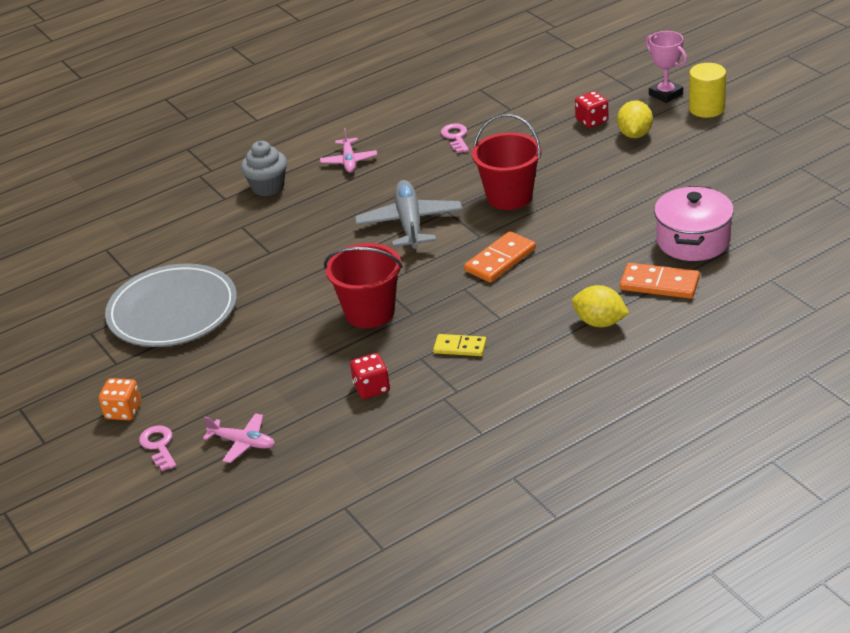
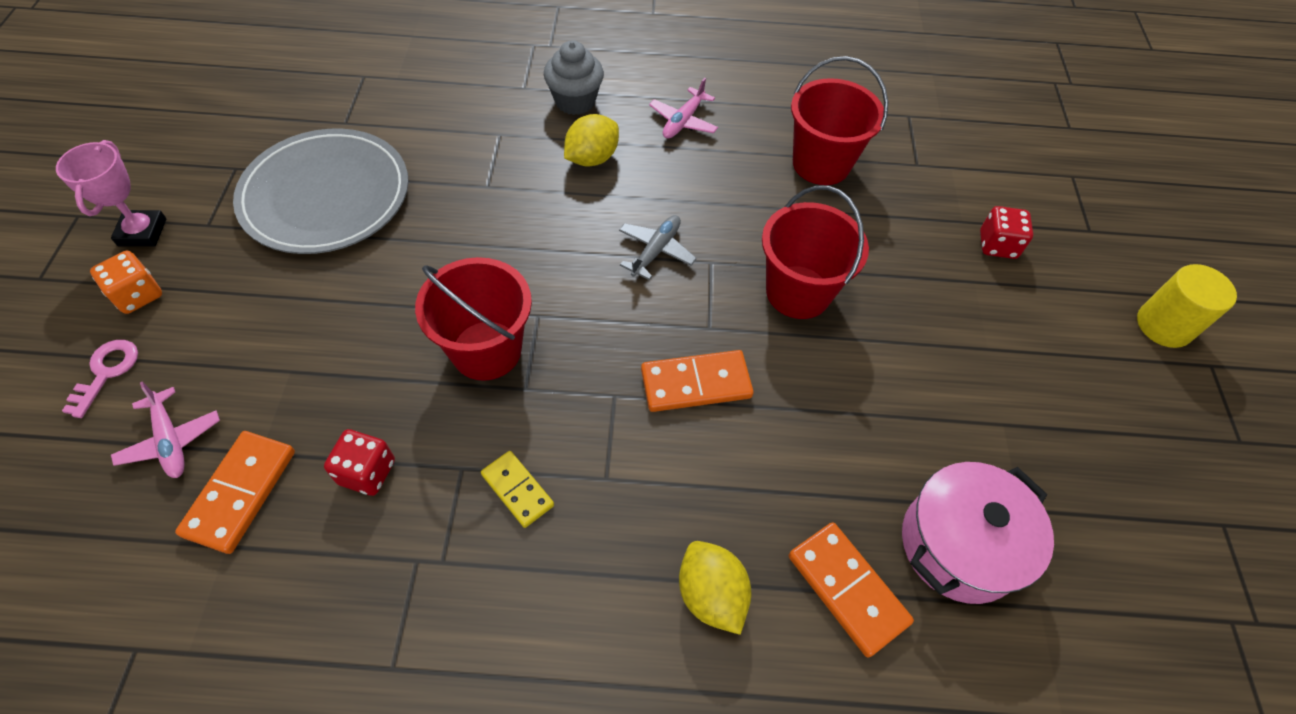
camera: 30 degrees right, 20 degrees up
grey plane [355,180,463,249] -> grey plane [619,215,697,280], size x0.57
pink key [441,123,469,153] -> red bucket [791,56,888,185]
yellow lemon [617,100,653,138] -> yellow lemon moved to [564,114,619,167]
pink trophy [646,31,687,103] -> pink trophy moved to [56,140,166,247]
none -> orange domino [175,431,295,554]

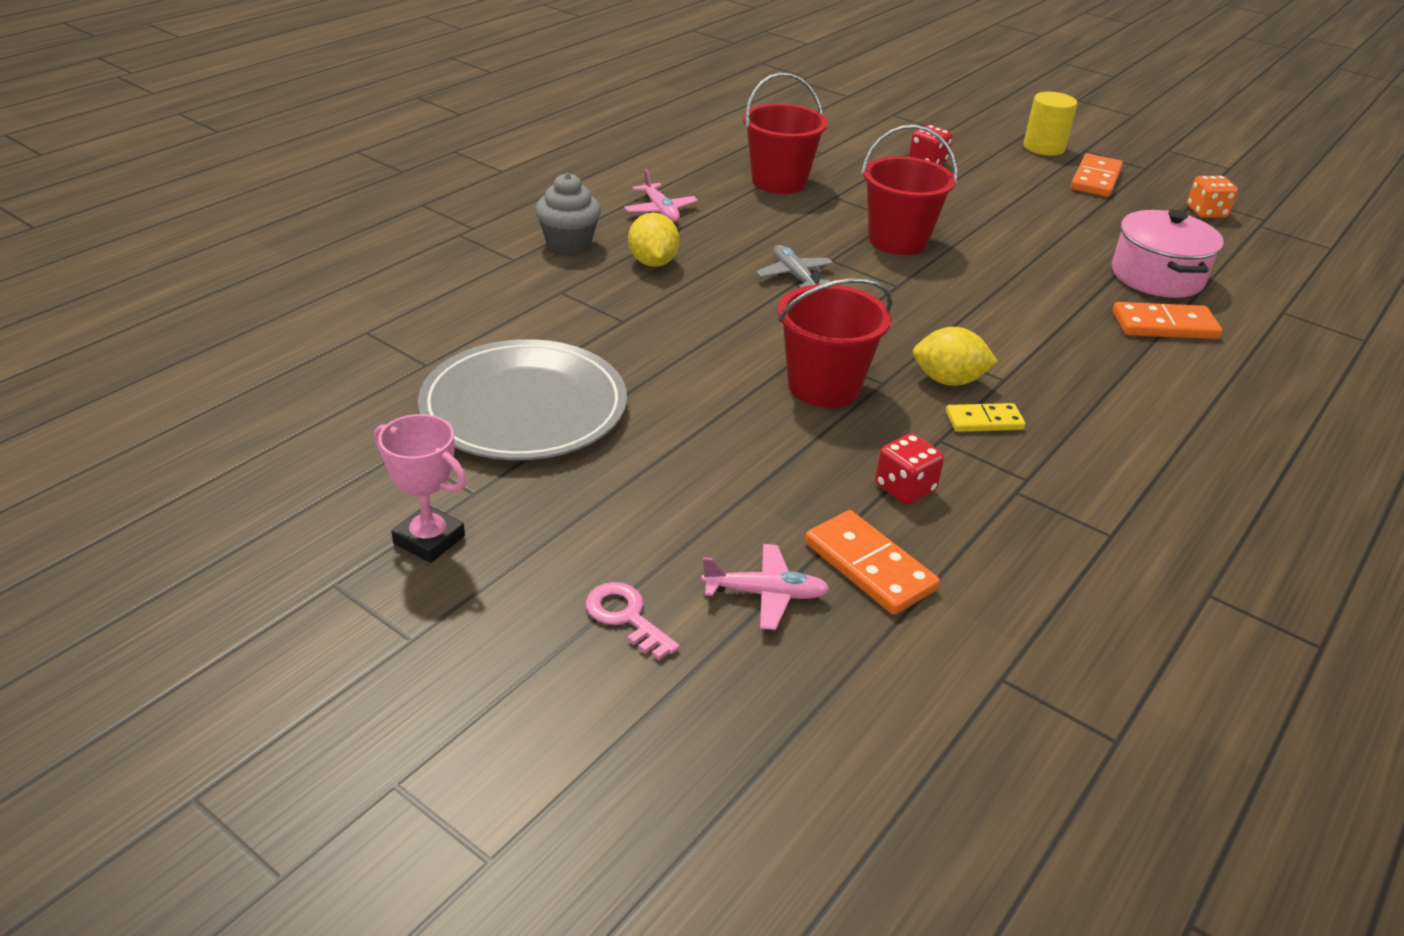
camera: 55 degrees left, 20 degrees down
orange dice [90,251,162,314] -> orange dice moved to [1187,176,1238,218]
orange domino [641,350,754,412] -> orange domino moved to [1071,153,1123,197]
yellow lemon [679,541,752,635] -> yellow lemon moved to [913,327,998,386]

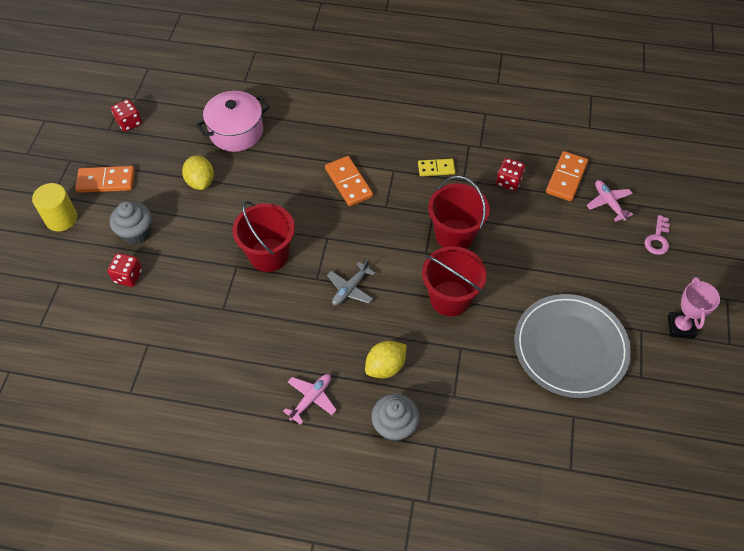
camera: 115 degrees left, 20 degrees up
red bucket [743,72,828,194] -> red bucket moved to [422,246,487,316]
yellow lemon [913,327,998,386] -> yellow lemon moved to [182,155,214,190]
yellow domino [946,403,1026,432] -> yellow domino turned 60 degrees counterclockwise [418,159,455,176]
orange domino [1113,302,1222,339] -> orange domino moved to [325,156,373,206]
orange dice [1187,176,1238,218] -> red dice [111,99,142,132]
none -> grey cupcake [110,201,152,245]

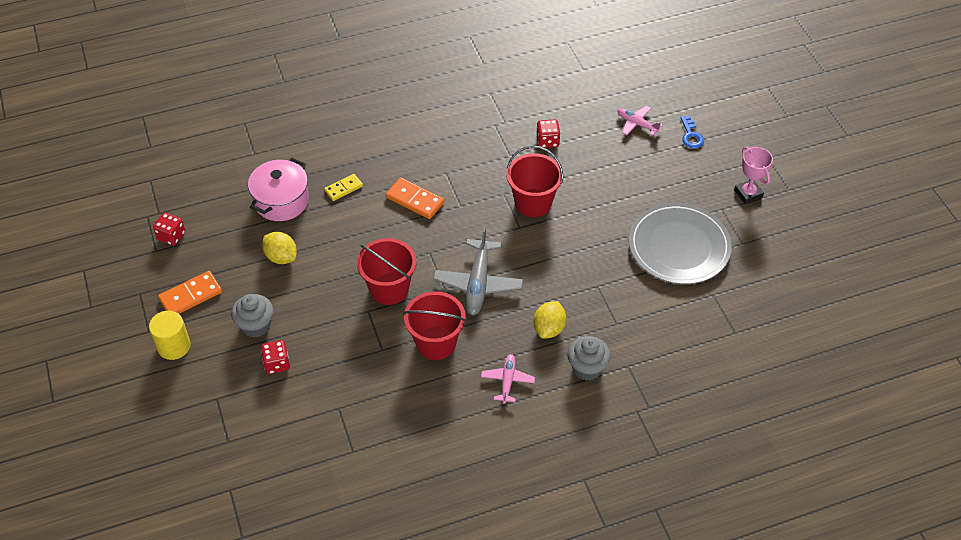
camera: 30 degrees left, 5 degrees down
grey plane [327,260,375,306] -> grey plane [433,227,523,315], size x1.75
yellow domino [418,159,455,176] -> yellow domino moved to [324,174,363,201]
red bucket [422,246,487,316] -> red bucket moved to [403,291,467,360]
orange domino [546,151,588,201] -> none
pink key [645,215,670,255] -> blue key [680,116,704,148]

